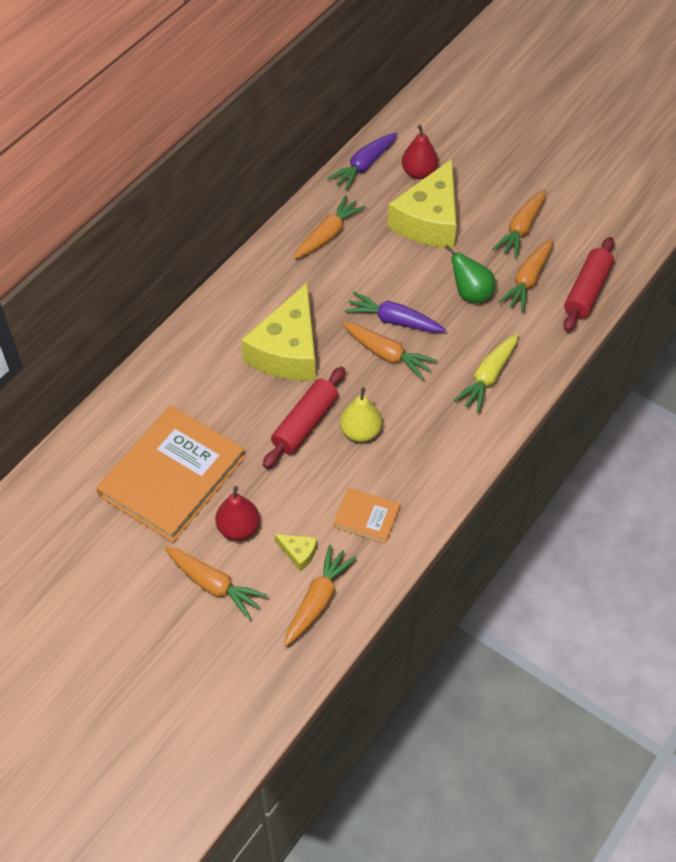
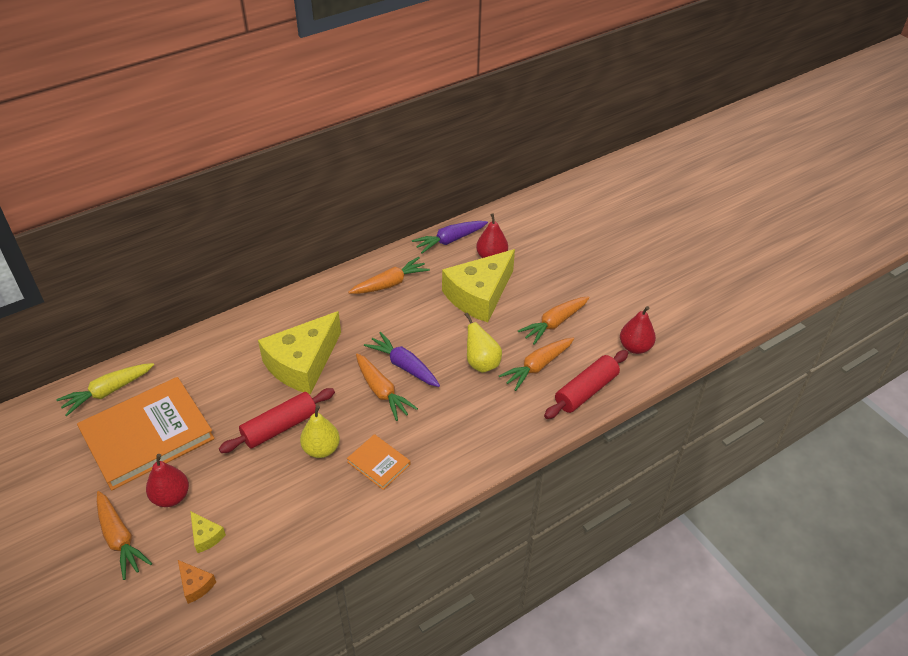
camera: 20 degrees right, 10 degrees down
orange carrot [284,545,357,646] -> orange cheese [178,560,216,604]
orange book [333,488,400,544] -> orange book moved to [347,434,410,490]
green pear [445,245,495,304] -> yellow pear [465,313,502,373]
yellow carrot [454,333,518,413] -> yellow carrot moved to [56,363,154,416]
none -> red pear [620,306,656,354]

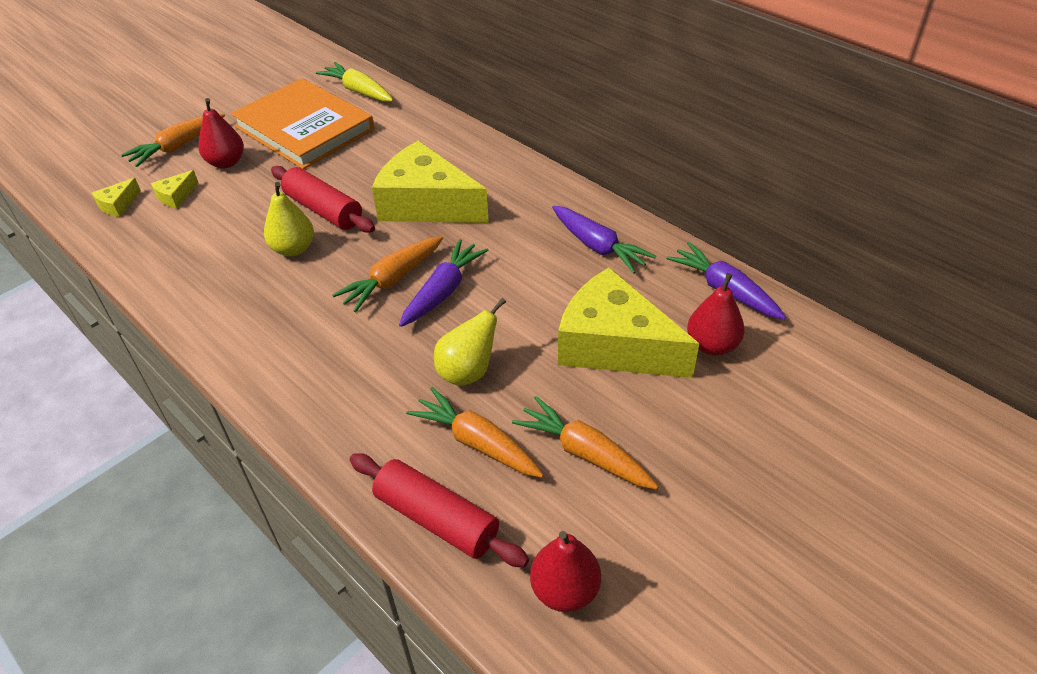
camera: 80 degrees right, 0 degrees up
orange cheese [178,560,216,604] -> yellow cheese [92,178,141,217]
orange book [347,434,410,490] -> none
orange carrot [348,257,430,294] -> purple carrot [552,205,656,274]

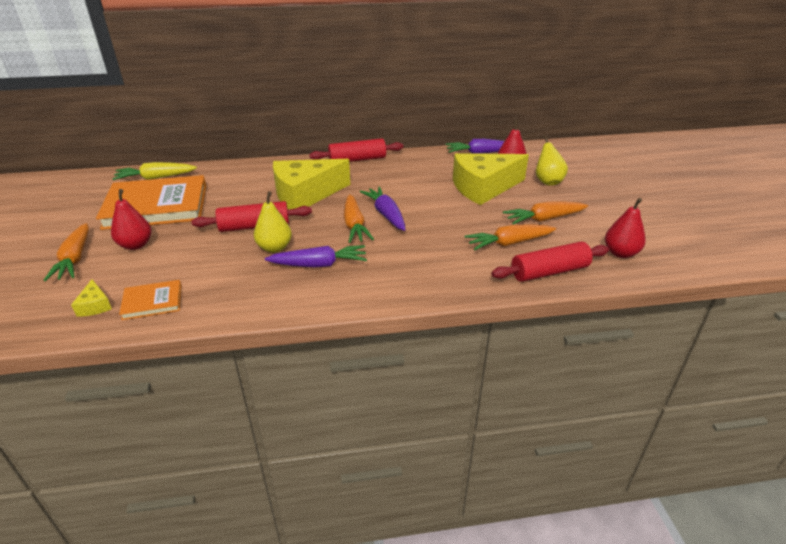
camera: 55 degrees left, 10 degrees down
yellow cheese [151,170,198,208] -> none
yellow pear [434,298,506,386] -> yellow pear moved to [536,135,568,186]
purple carrot [552,205,656,274] -> purple carrot moved to [265,245,367,267]
none -> orange book [119,280,181,320]
none -> red rolling pin [309,138,404,162]

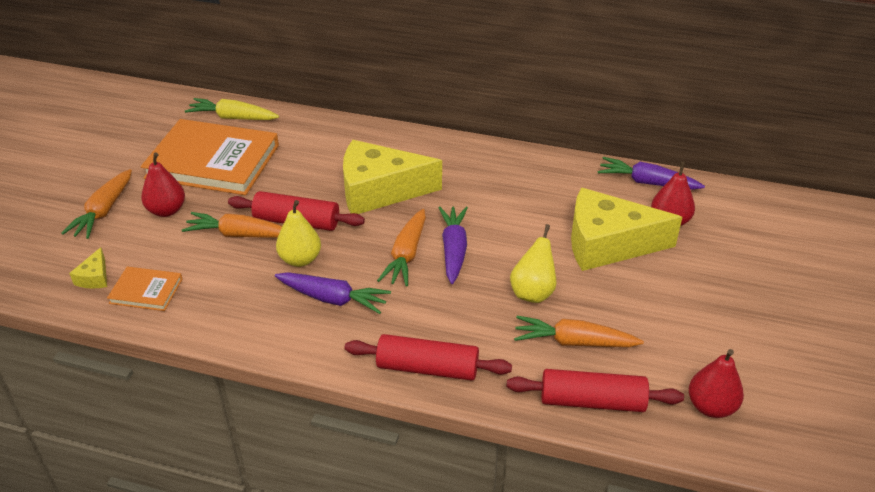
camera: 25 degrees right, 5 degrees up
red rolling pin [309,138,404,162] -> red rolling pin moved to [345,334,512,381]
orange carrot [503,202,588,225] -> orange carrot moved to [182,212,282,238]
yellow pear [536,135,568,186] -> yellow pear moved to [510,224,556,303]

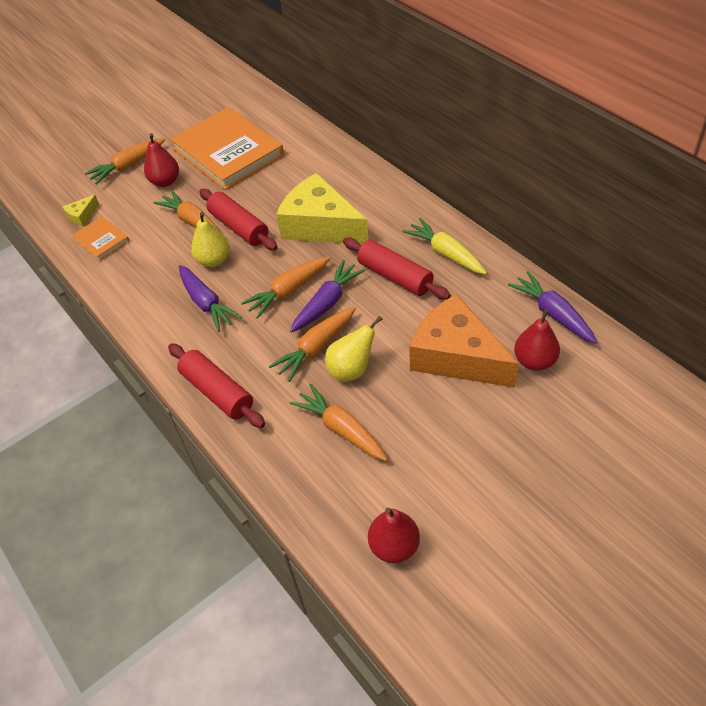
camera: 40 degrees right, 10 degrees up
yellow carrot [185,98,279,120] -> yellow carrot moved to [402,218,487,275]
red rolling pin [507,369,684,412] -> red rolling pin moved to [343,238,451,300]
yellow cheese [571,188,682,271] -> orange cheese [409,294,519,388]
none -> orange carrot [269,307,356,382]

